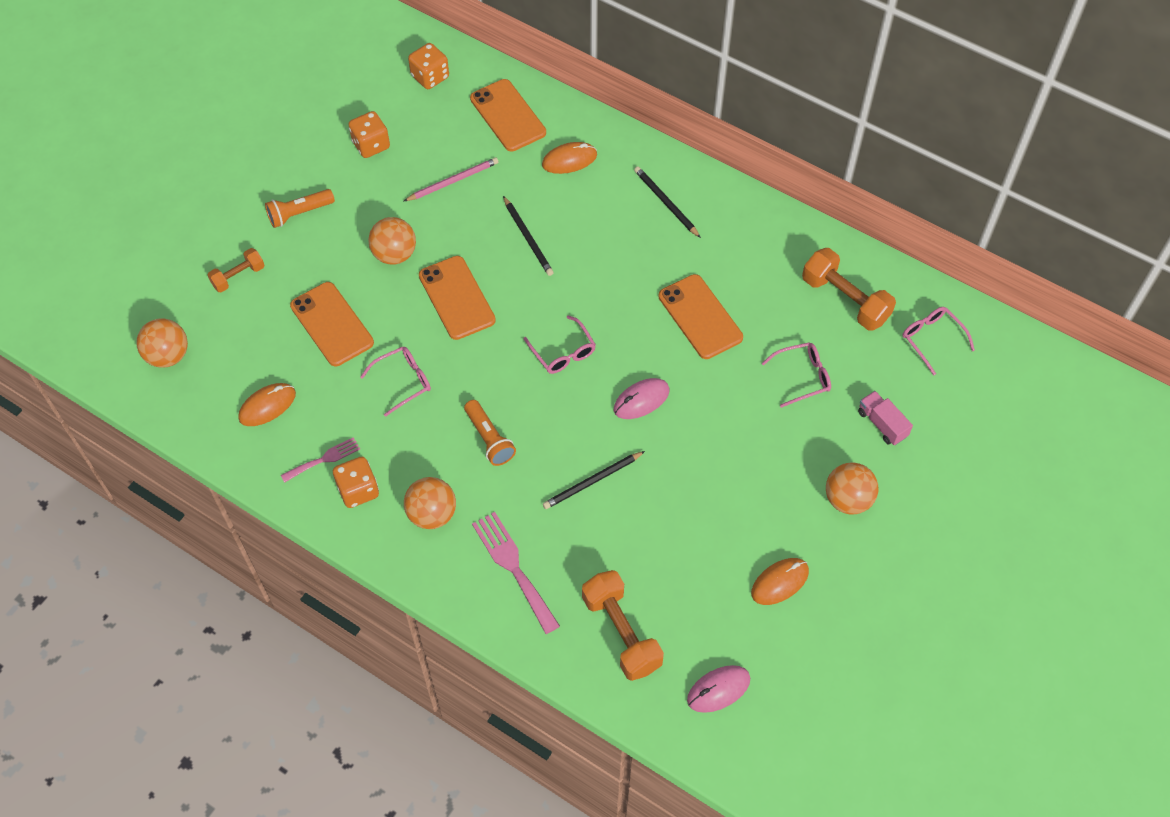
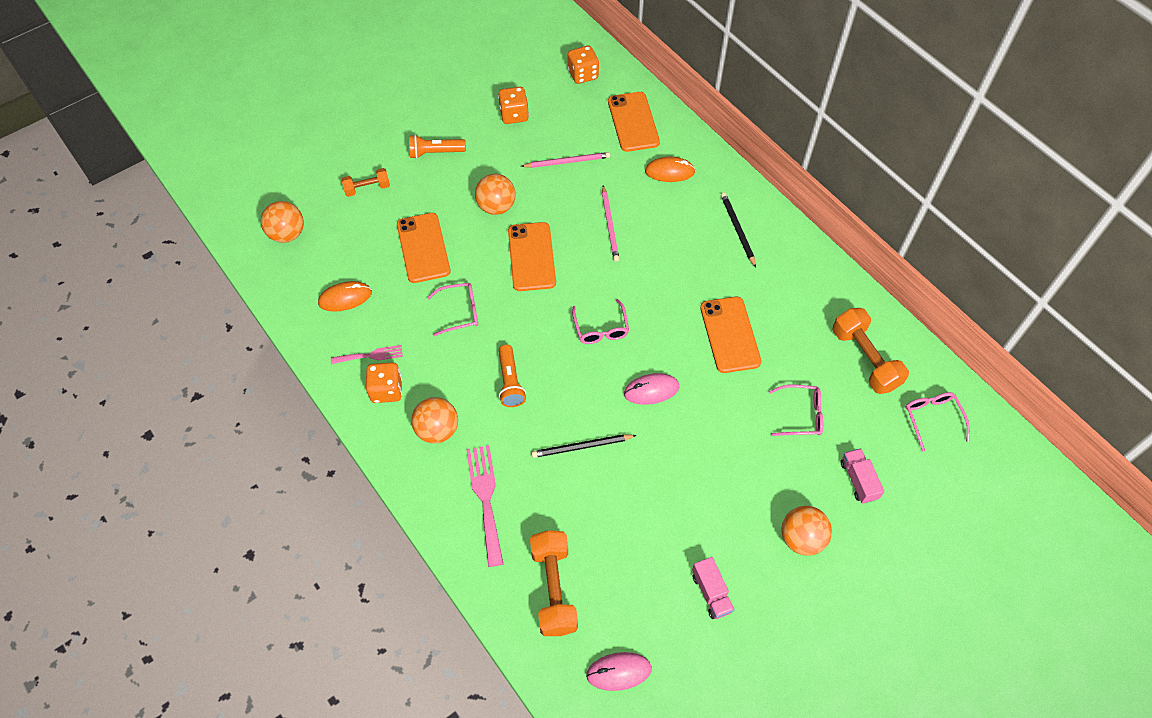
camera: 20 degrees right, 0 degrees up
black pencil [503,196,554,276] -> pink pencil [602,185,619,262]
orange mouse [751,558,809,605] -> pink truck [692,557,735,619]

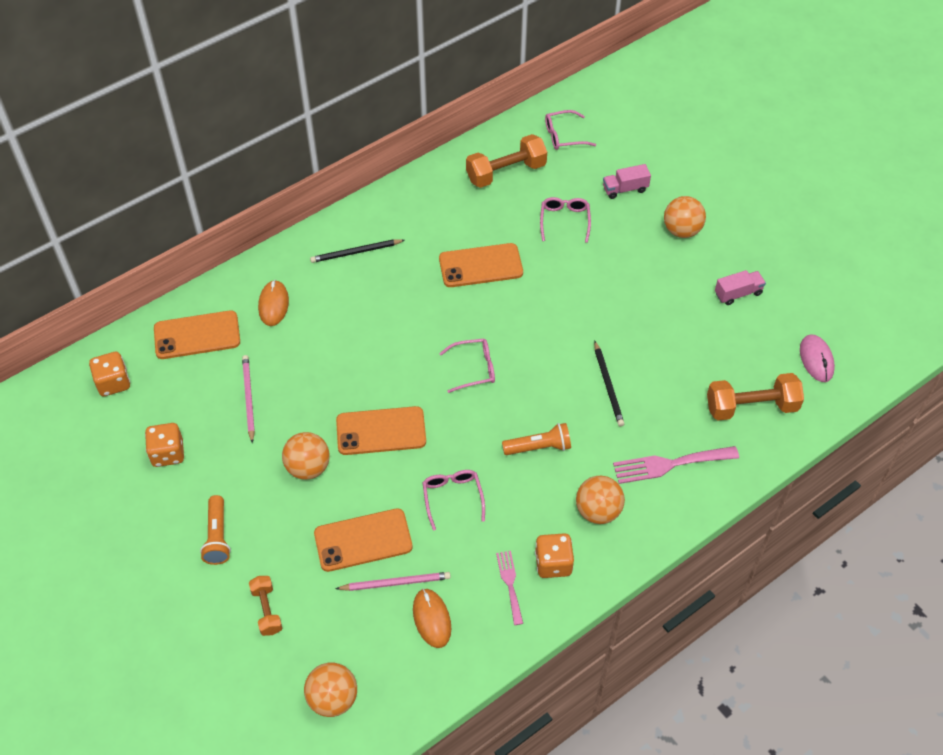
camera: 90 degrees left, 5 degrees down
pink pencil [602,185,619,262] -> pink pencil moved to [335,572,451,591]
pink mouse [624,373,679,405] -> none

